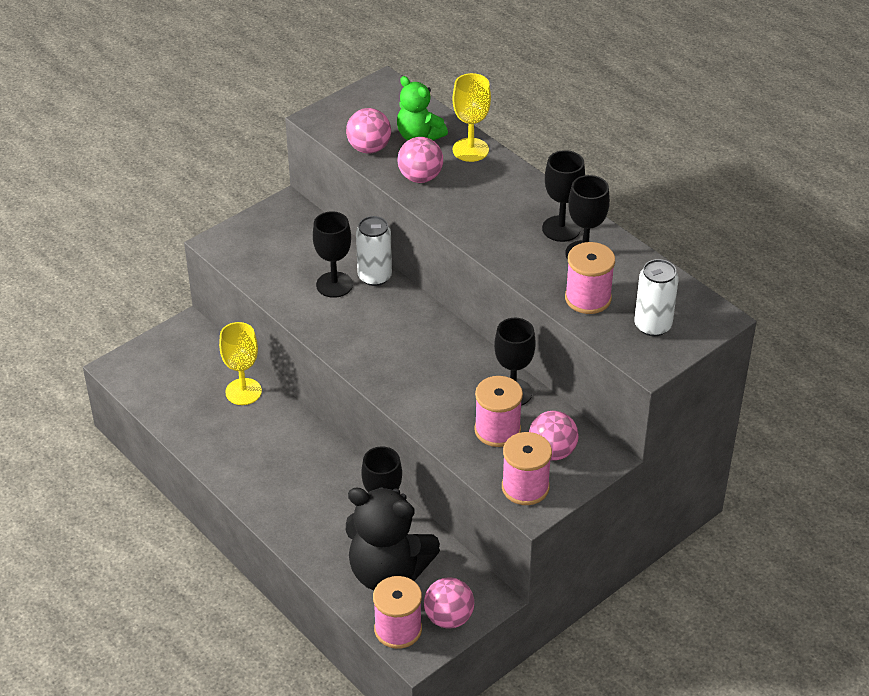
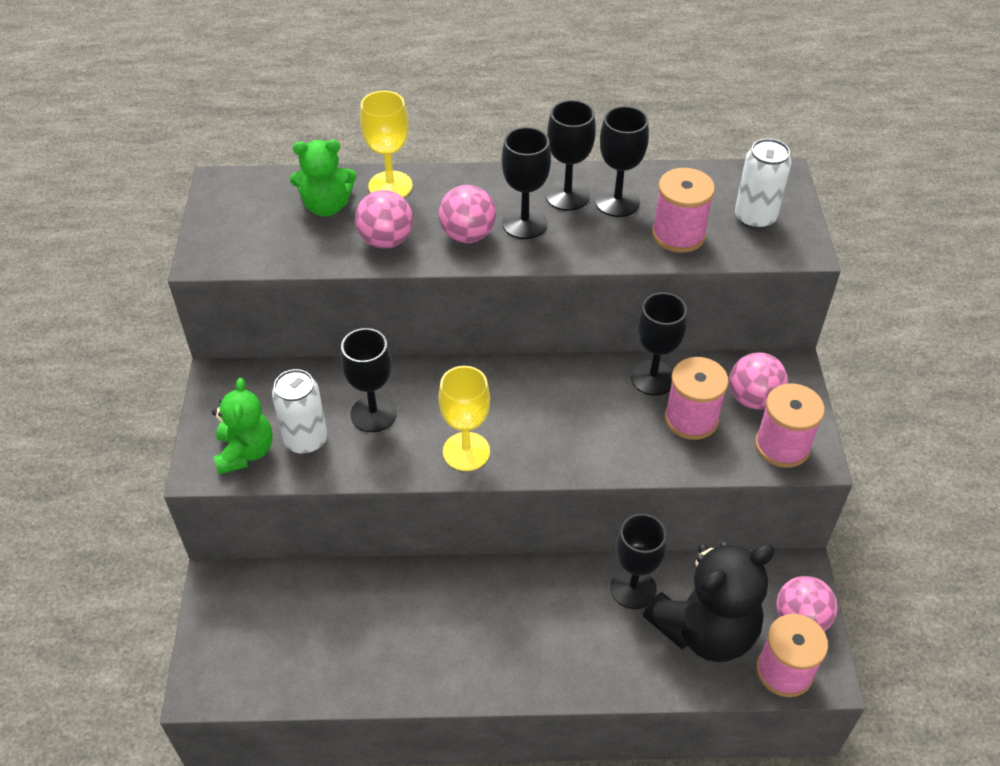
camera: 50 degrees left, 5 degrees up
yellow goblet [219,322,262,405] -> yellow goblet moved to [439,366,490,471]
pink ball [346,108,391,154] -> pink ball moved to [439,185,496,243]
white can [356,216,392,286] -> white can moved to [272,369,327,454]
none -> green teddy bear [212,378,273,474]
none -> black goblet [502,127,551,239]

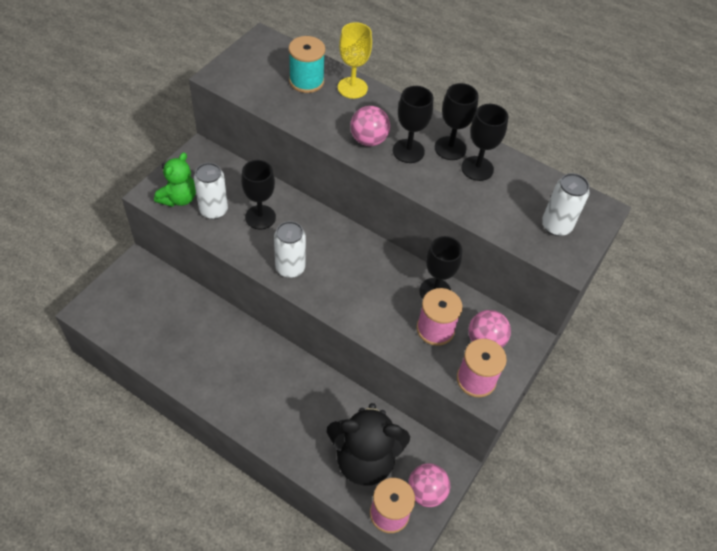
camera: 30 degrees right, 5 degrees up
green teddy bear [290,140,356,217] -> turquoise spool [289,36,325,93]
pink ball [355,190,413,249] -> none
yellow goblet [439,366,490,471] -> white can [274,221,306,278]
black goblet [610,514,667,609] -> none
pink spool [652,168,715,253] -> none

